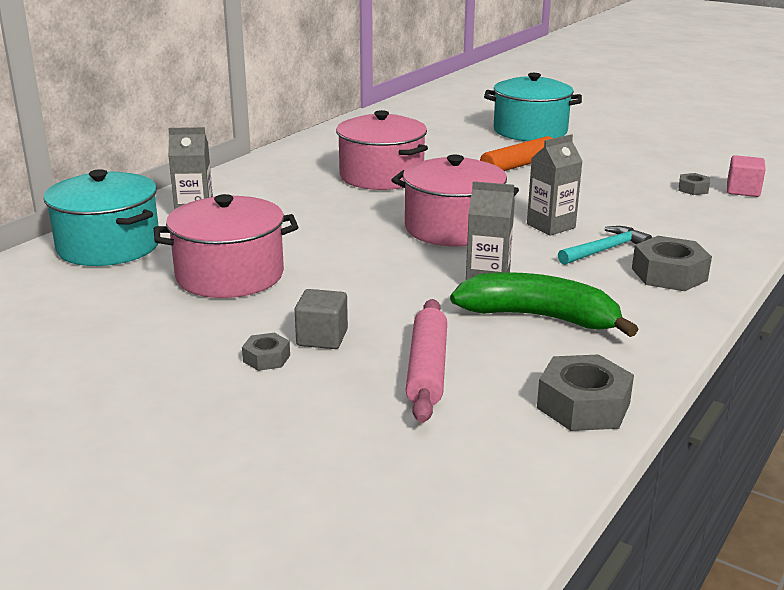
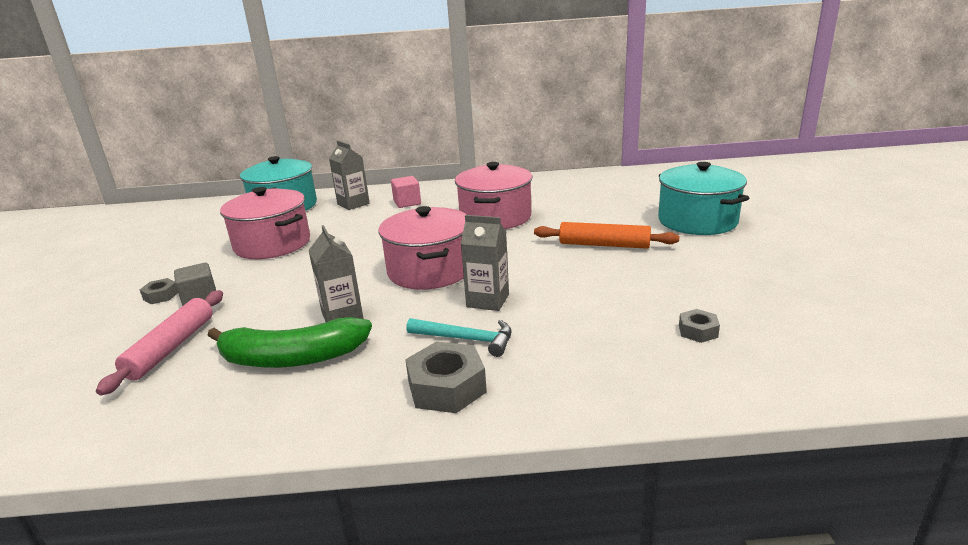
camera: 55 degrees right, 0 degrees up
pink rolling pin [406,299,447,423] -> pink rolling pin turned 45 degrees counterclockwise [96,290,223,396]
green banana [450,272,638,337] -> green banana turned 105 degrees clockwise [207,317,372,368]
grey nut [537,354,634,431] -> none
pink cube [727,155,766,197] -> pink cube moved to [391,176,421,208]

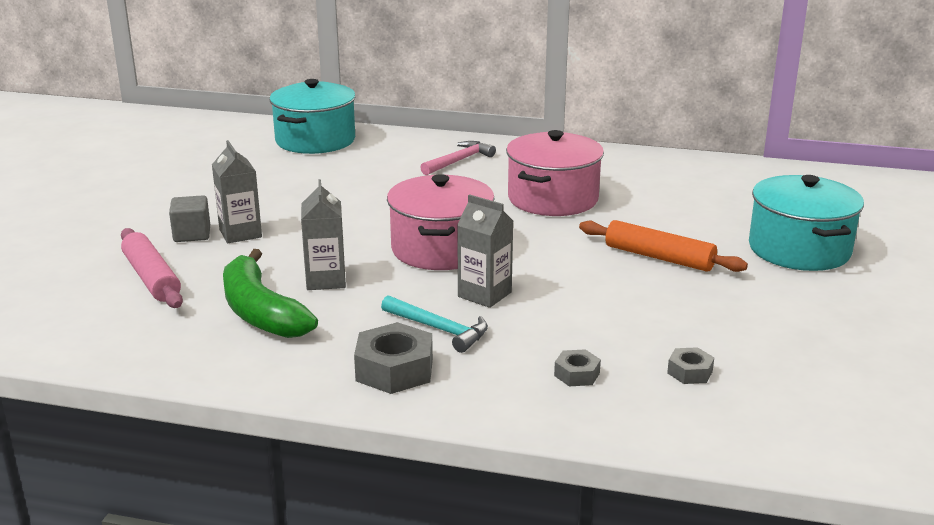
camera: 15 degrees right, 0 degrees up
pink rolling pin [96,290,223,396] -> pink rolling pin turned 60 degrees counterclockwise [121,228,183,308]
grey nut [140,278,178,304] -> grey nut moved to [554,349,601,386]
green banana [207,317,372,368] -> green banana turned 45 degrees clockwise [223,249,318,338]
pink pot [220,187,310,259] -> none
grey carton [329,140,370,210] -> grey carton moved to [212,140,262,243]
pink cube [391,176,421,208] -> pink hammer [420,141,496,175]

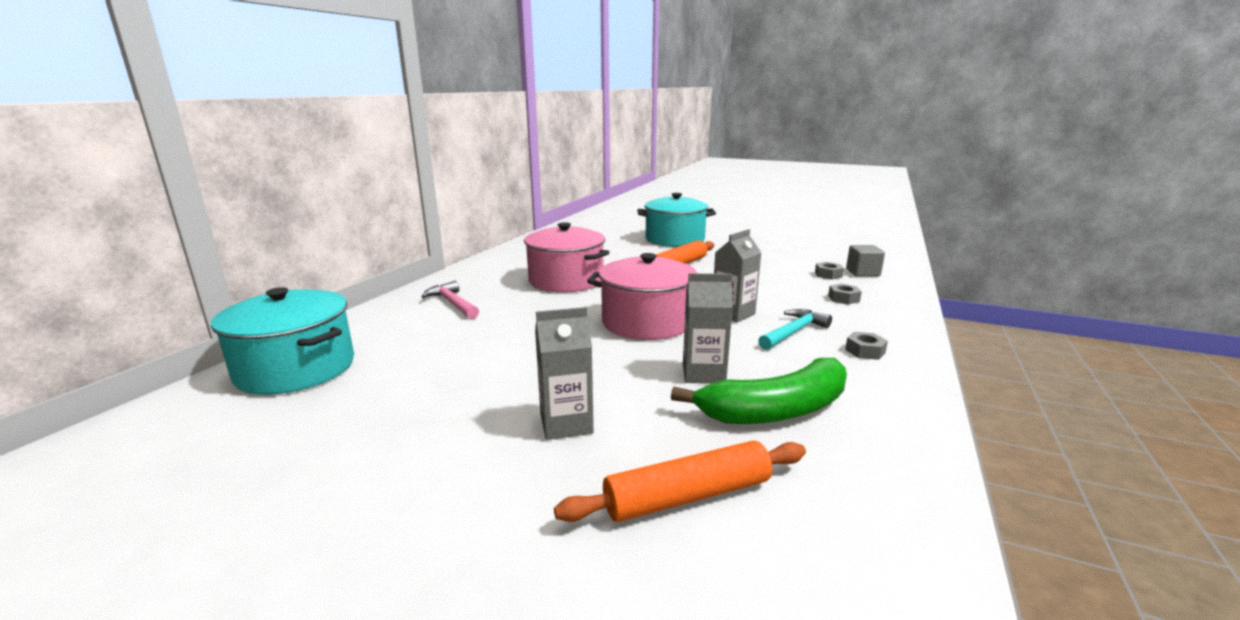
camera: 80 degrees left, 5 degrees down
pink rolling pin [121,228,183,308] -> orange rolling pin [554,440,806,522]
grey cube [169,195,210,242] -> grey cube moved to [846,245,885,277]
grey nut [354,322,433,394] -> grey nut [845,332,888,360], size x0.54

